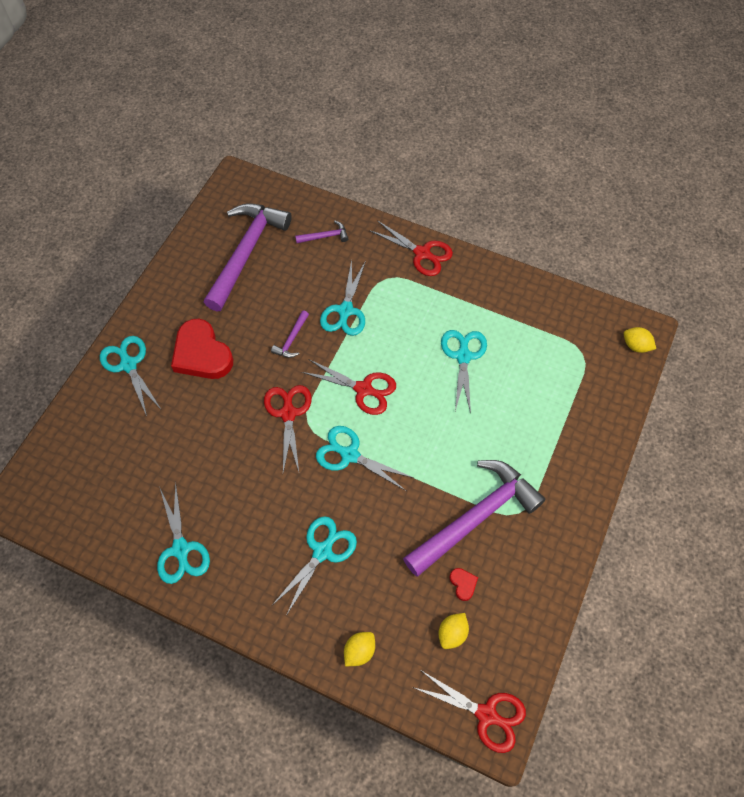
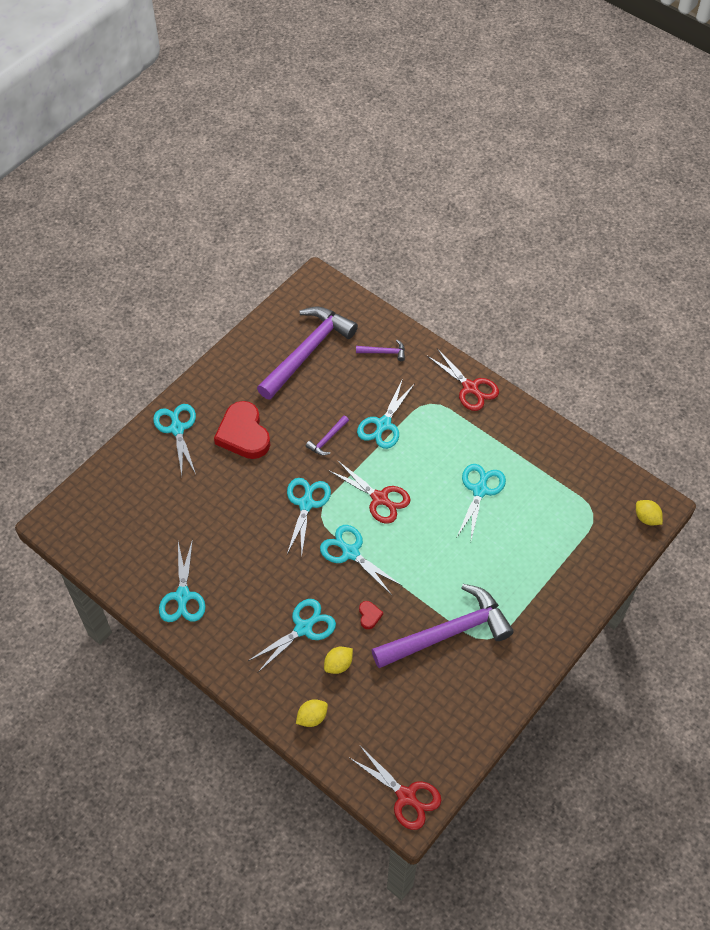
camera: 15 degrees right, 5 degrees down
red scissors [264,385,312,472] -> turquoise scissors [287,478,331,558]
yellow lemon [438,613,469,649] -> yellow lemon moved to [324,647,353,674]
red heart [449,568,478,601] -> red heart moved to [359,601,383,629]

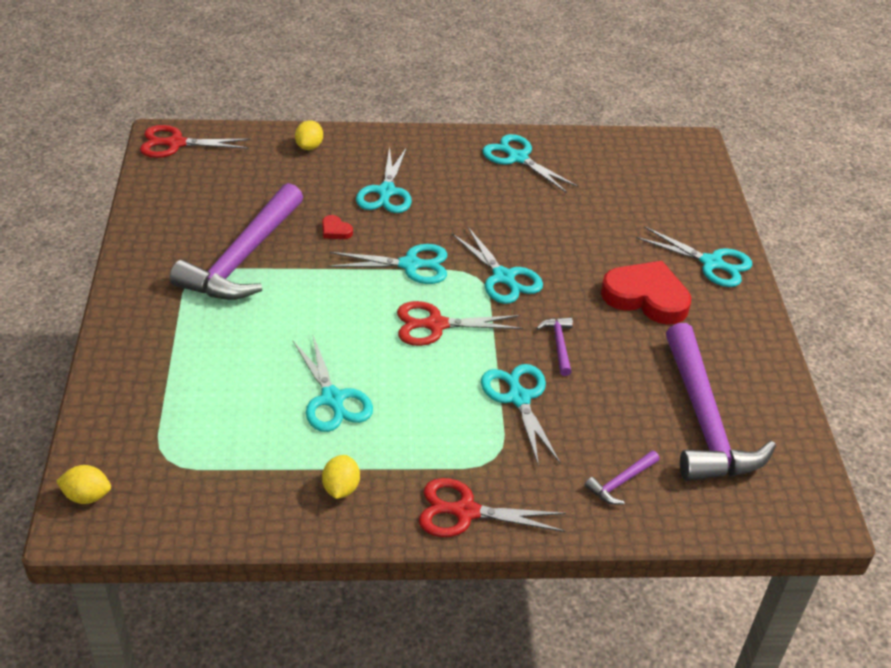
camera: 135 degrees right, 15 degrees down
yellow lemon [324,647,353,674] -> yellow lemon moved to [322,455,360,499]

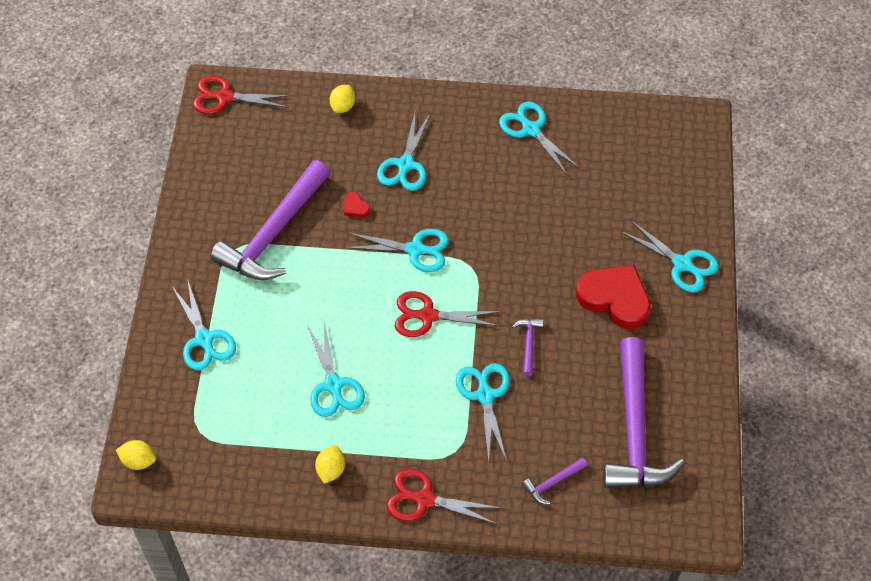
camera: 10 degrees right, 15 degrees up
turquoise scissors [452,227,543,304] -> turquoise scissors moved to [172,279,236,370]

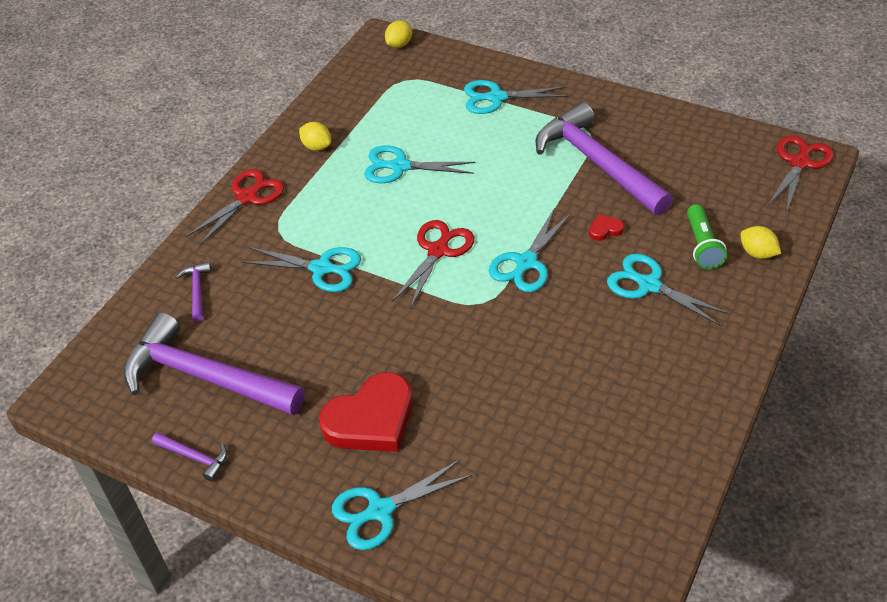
camera: 115 degrees right, 10 degrees down
turquoise scissors [499,102,580,176] -> none
purple hammer [512,319,543,376] -> purple hammer moved to [152,432,227,481]
none -> green flashlight [687,204,727,269]

